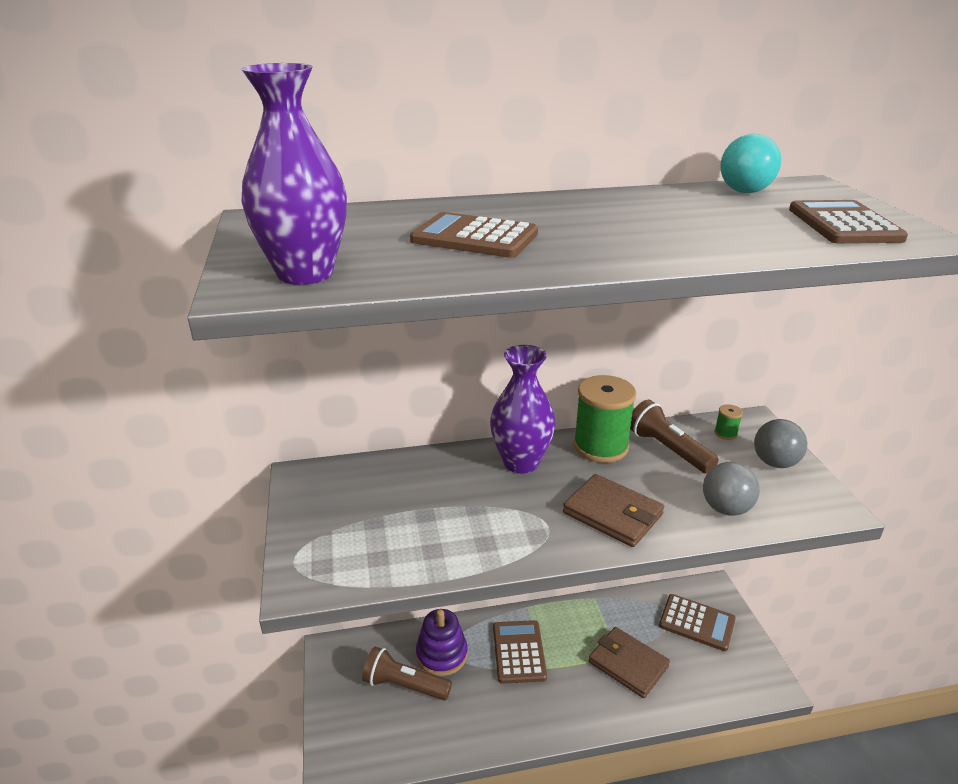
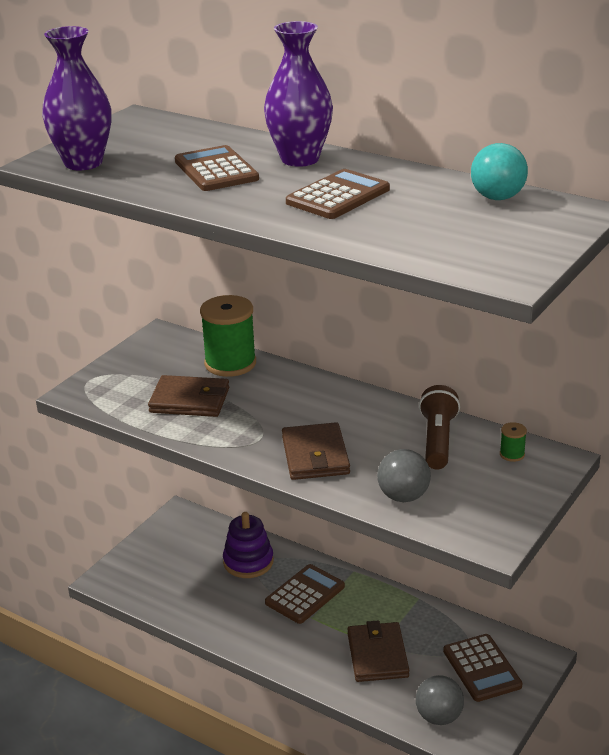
camera: 45 degrees right, 0 degrees up
brown flashlight [362,647,452,700] -> none
purple vase [490,345,556,474] -> purple vase moved to [264,21,333,167]
green spool [573,375,636,463] -> green spool moved to [200,295,256,377]
grey ball [754,419,807,468] -> grey ball moved to [416,675,464,725]
brown calculator [789,200,908,244] -> brown calculator moved to [286,169,390,219]
none -> brown wallet [148,375,229,417]

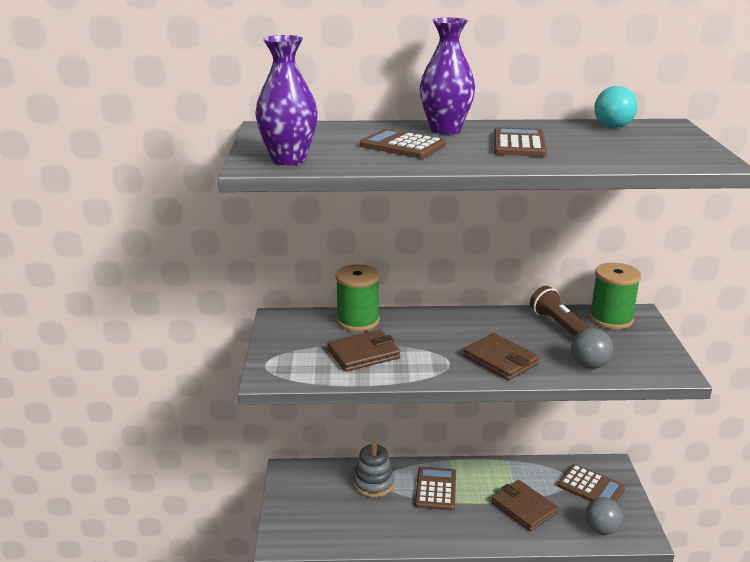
camera: 35 degrees left, 5 degrees down
purple stacking toy [223,512,274,578] -> grey stacking toy [353,442,395,497]
green spool [500,422,527,462] -> green spool [589,263,641,329], size x2.37

